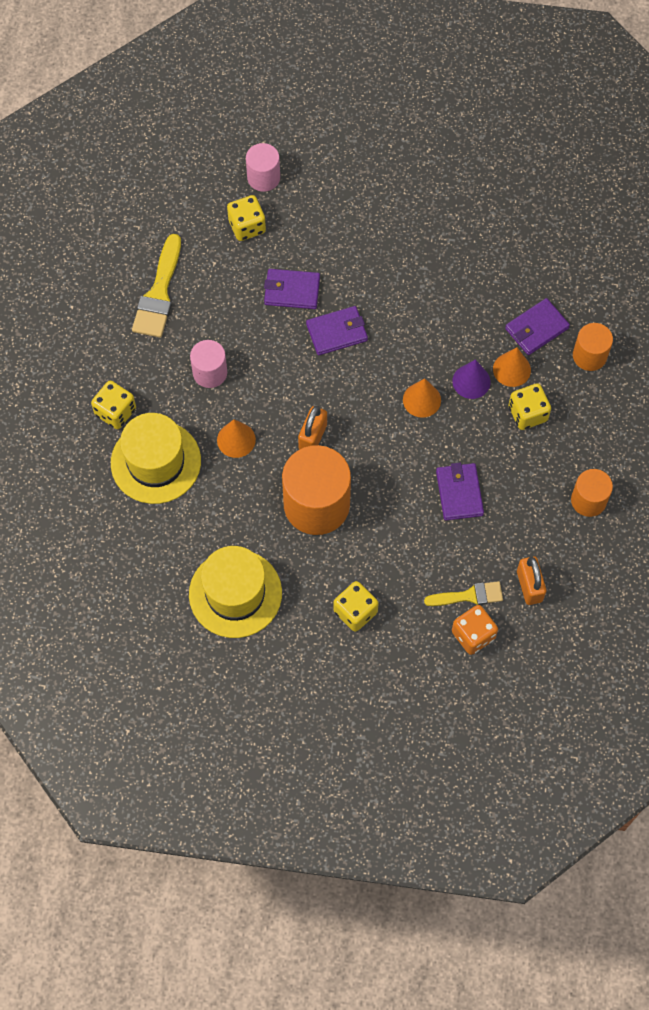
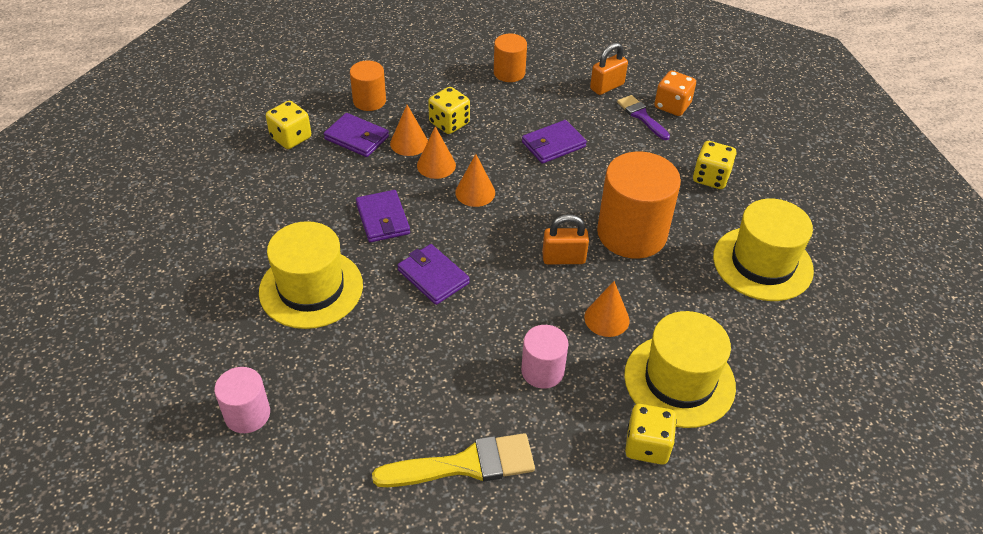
camera: 115 degrees left, 20 degrees down
yellow dice [227,195,266,241] -> yellow dice moved to [266,101,311,149]
purple wallet [264,269,320,309] -> purple wallet moved to [356,190,410,243]
yellow brush [424,581,503,606] -> purple brush [617,95,670,140]
purple cone [452,359,491,399] -> orange cone [417,126,456,179]
none -> yellow hat [259,221,363,329]

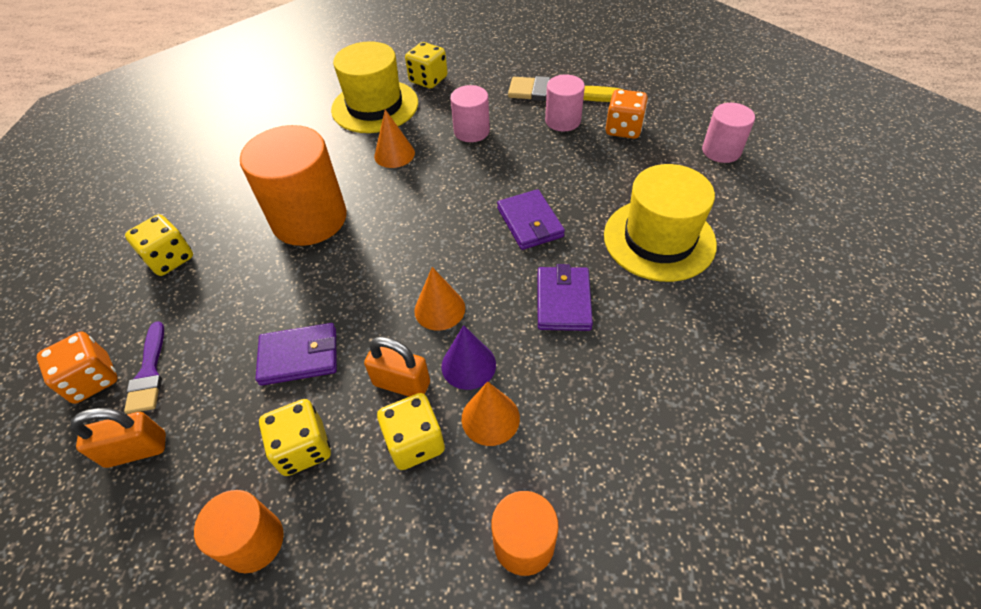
camera: 155 degrees left, 5 degrees up
yellow dice [266,101,311,149] -> yellow dice moved to [259,399,331,476]
purple wallet [324,113,389,157] -> none
orange cone [417,126,456,179] -> purple cone [441,325,496,390]
orange padlock [542,214,589,264] -> orange padlock moved to [364,337,430,397]
yellow hat [713,198,814,301] -> none
none -> pink cylinder [545,74,585,131]
none -> orange dice [606,89,648,139]

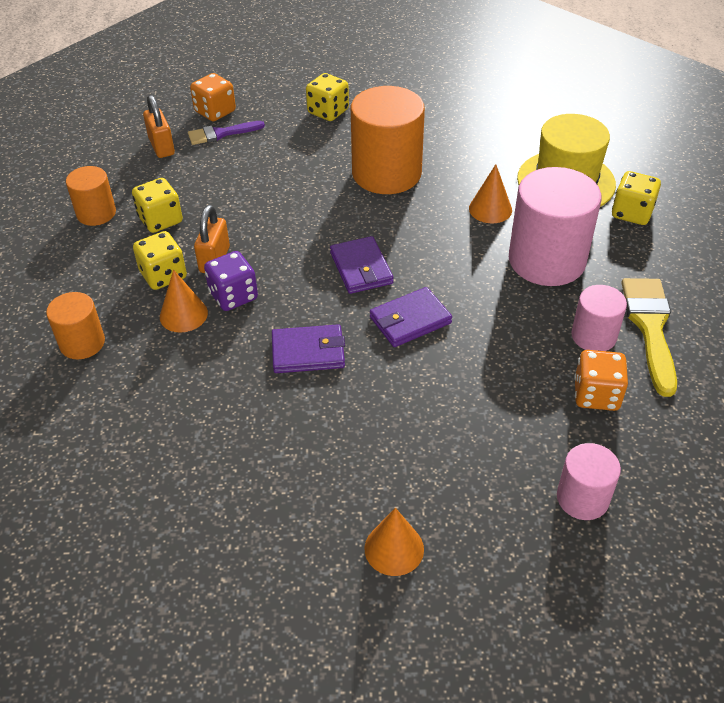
camera: 80 degrees right, 5 degrees down
purple wallet [255,323,337,386] -> purple wallet moved to [330,236,393,294]
orange cone [414,267,465,331] -> orange cone moved to [364,508,424,576]
purple cone [441,325,496,390] -> purple dice [204,251,258,311]
pink cylinder [450,85,490,142] -> pink cylinder [509,167,602,286], size x1.85
yellow hat [604,164,717,282] -> none

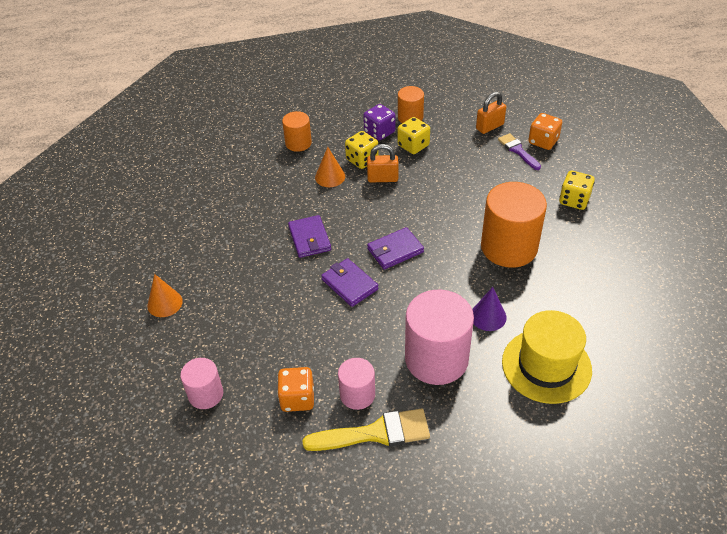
camera: 80 degrees right, 0 degrees up
purple dice [204,251,258,311] -> purple dice moved to [363,104,396,141]
orange cone [469,164,512,224] -> purple cone [472,287,507,331]
yellow dice [612,171,661,225] -> none

